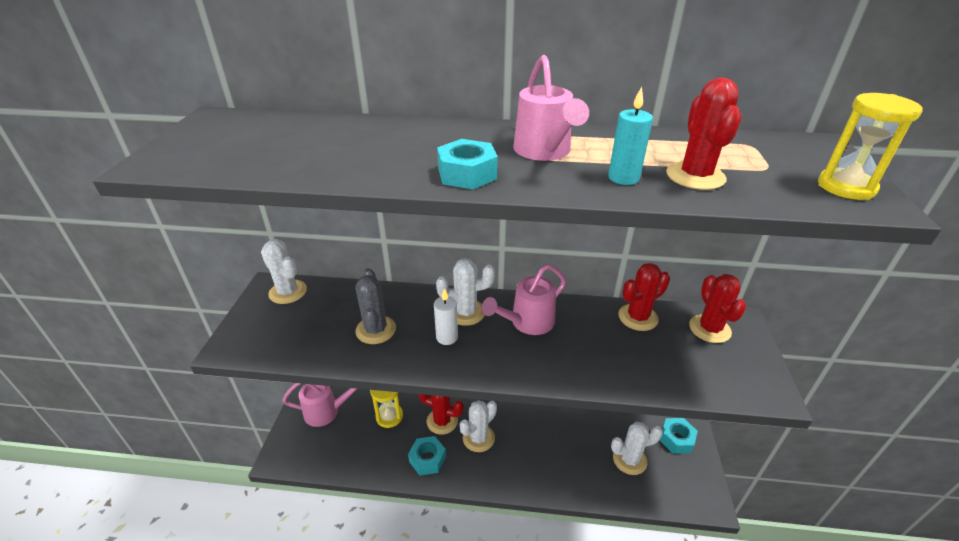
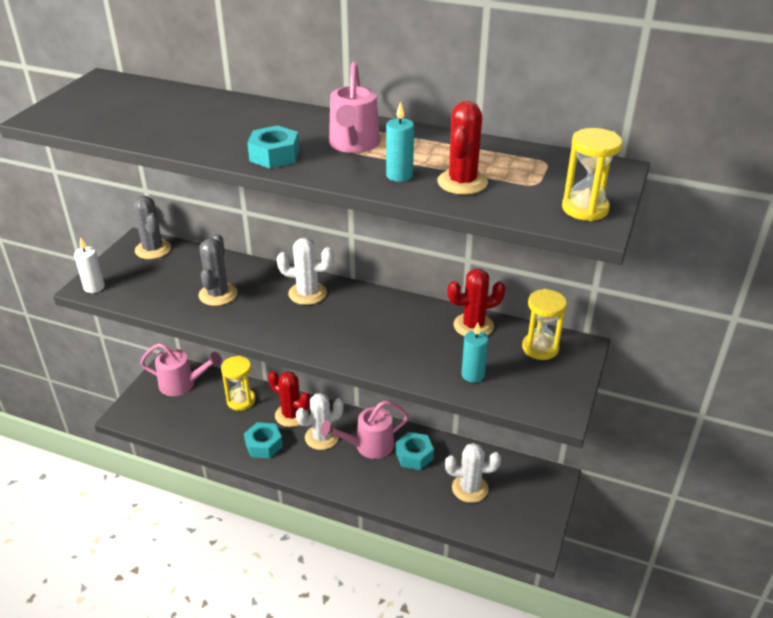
camera: 15 degrees right, 0 degrees up
white cactus [261,239,307,304] -> grey cactus [133,196,171,259]
white candle [434,288,458,345] -> white candle moved to [74,237,105,293]
pink watering can [482,264,566,335] -> pink watering can moved to [321,401,409,459]
turquoise nut [659,418,698,454] -> turquoise nut moved to [396,432,434,470]
red cactus [689,274,746,343] -> yellow hourglass [522,289,567,360]
none -> turquoise candle [462,323,489,383]

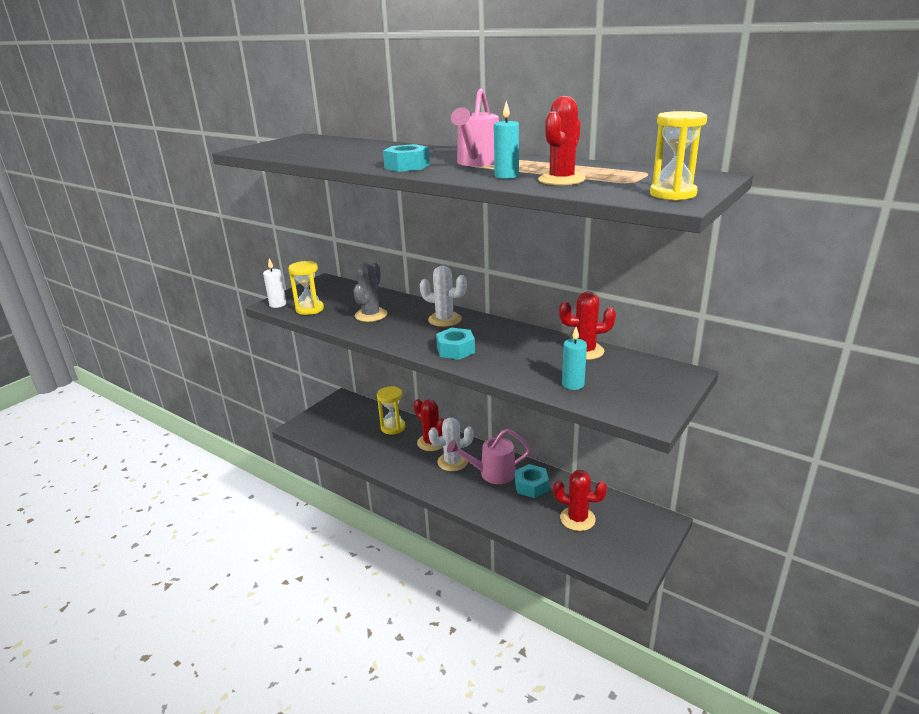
camera: 15 degrees right, 10 degrees down
grey cactus [133,196,171,259] -> none
pink watering can [140,343,222,396] -> none
turquoise nut [244,422,283,459] -> turquoise nut moved to [436,328,475,360]
white cactus [445,443,501,503] -> red cactus [553,470,607,531]
yellow hourglass [522,289,567,360] -> yellow hourglass moved to [288,261,324,315]

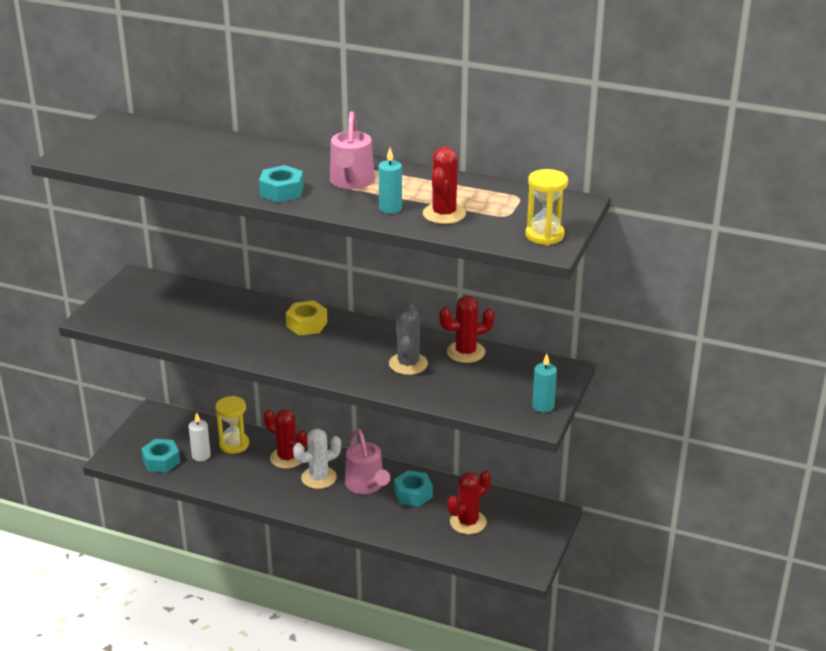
camera: 15 degrees left, 5 degrees up
white candle [263,258,286,308] -> white candle moved to [189,412,211,461]
yellow hourglass [288,261,324,315] -> none
grey cactus [353,262,387,322] -> grey cactus moved to [389,303,428,375]
white cactus [420,266,467,327] -> yellow nut [286,301,327,335]
turquoise nut [436,328,475,360] -> turquoise nut moved to [141,439,180,473]
pink watering can [447,429,531,484] -> pink watering can turned 90 degrees counterclockwise [345,429,390,494]
red cactus [553,470,607,531] -> red cactus turned 45 degrees counterclockwise [447,470,491,534]
turquoise candle [562,327,587,390] -> turquoise candle moved to [532,354,557,412]

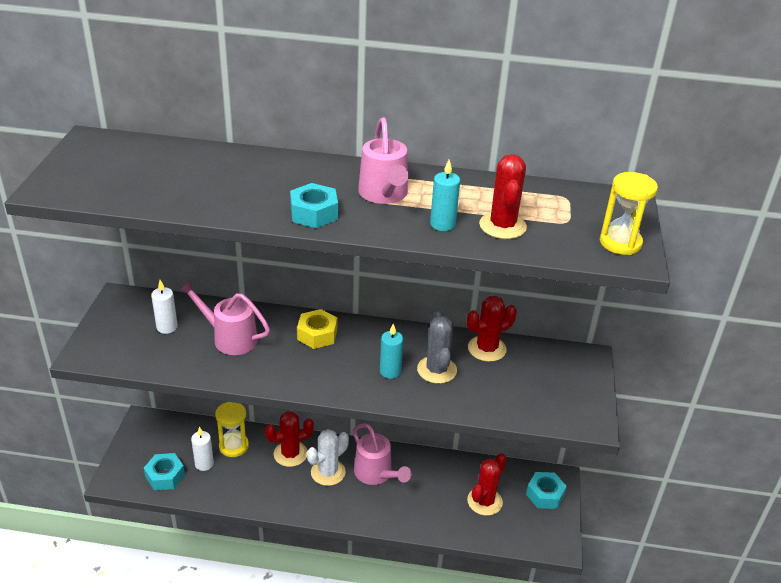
camera: 15 degrees left, 5 degrees up
red cactus [264,409,307,469] -> red cactus turned 45 degrees counterclockwise [265,411,314,467]
turquoise nut [394,470,433,507] -> turquoise nut moved to [526,472,567,509]
turquoise candle [532,354,557,412] -> turquoise candle moved to [380,324,404,379]
none -> white candle [151,280,178,334]
none -> pink watering can [178,280,270,355]

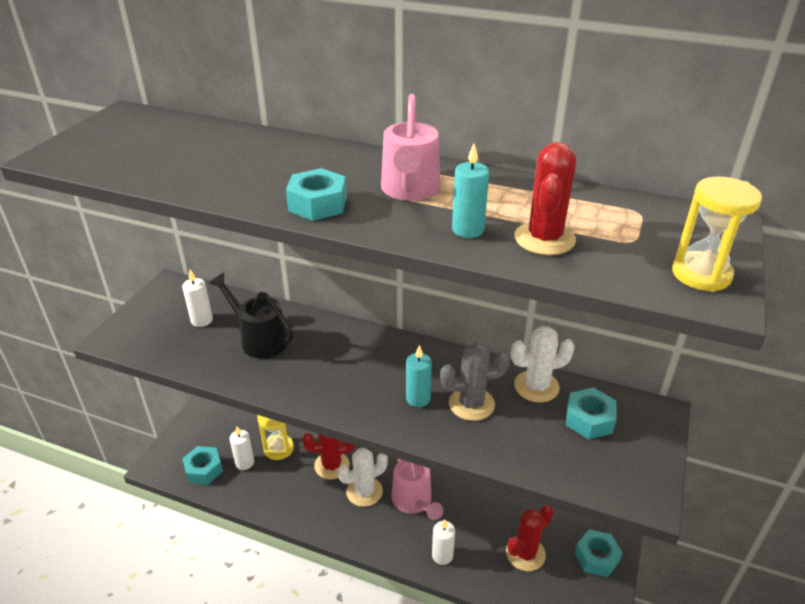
camera: 15 degrees right, 0 degrees up
pink watering can [178,280,270,355] -> black watering can [209,273,293,359]
yellow nut [297,309,337,349] -> none
grey cactus [417,309,457,384] -> grey cactus turned 75 degrees clockwise [440,343,510,421]
red cactus [467,296,517,362] -> white cactus [511,326,575,403]
none -> white candle [432,519,455,565]
none -> turquoise nut [566,388,616,439]

